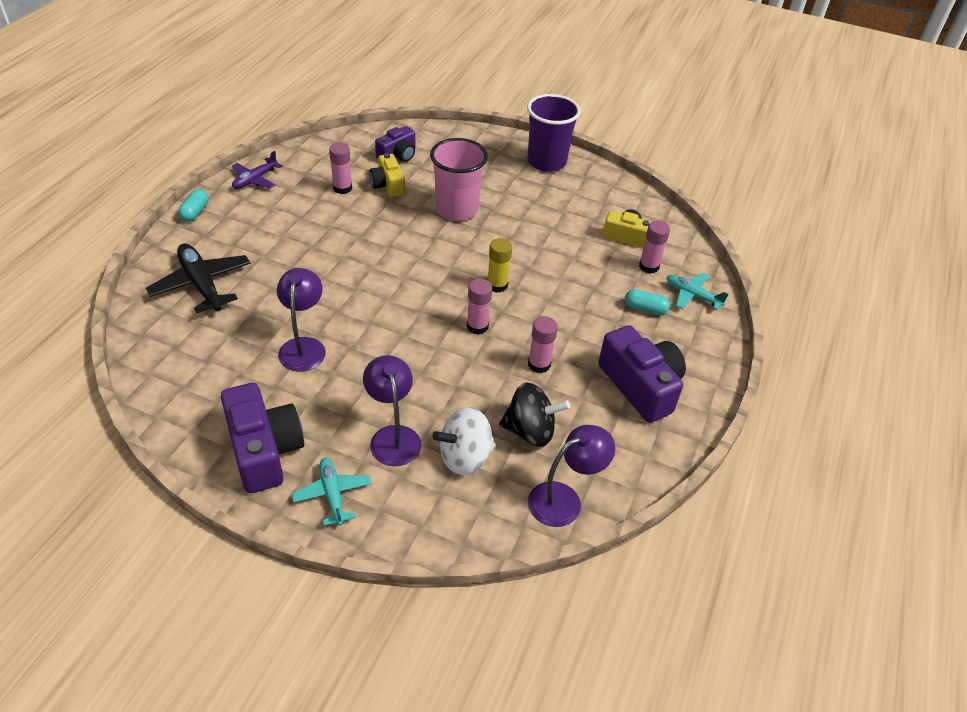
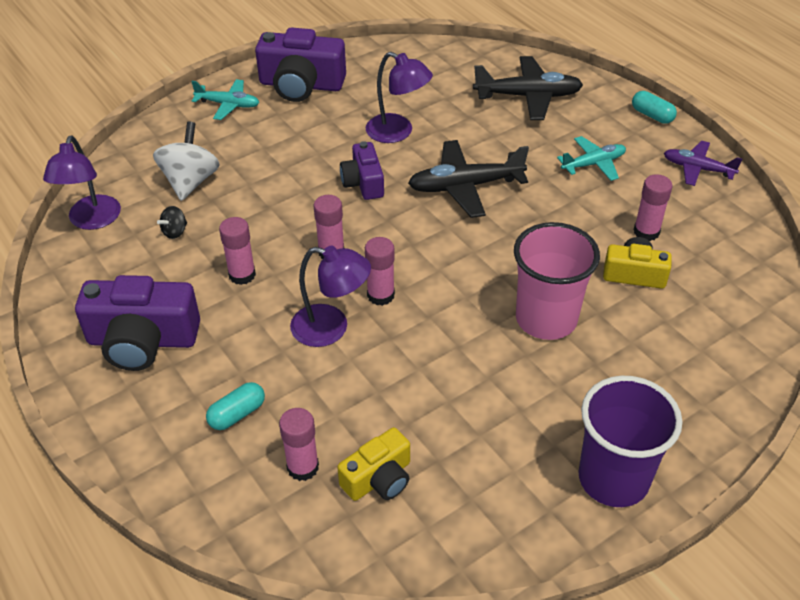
camera: 125 degrees right, 0 degrees up
purple plane [232,151,283,189] -> purple plane turned 45 degrees counterclockwise [664,141,742,186]
purple lamp [363,355,421,466] -> purple lamp moved to [290,246,371,347]
purple camera [375,126,415,162] -> purple camera moved to [340,141,384,200]
yellow glue stick [487,238,512,293] -> pink glue stick [365,237,395,306]
black spinning top [499,382,570,447] -> black spinning top [157,206,187,239], size x0.48
turquoise plane [667,272,729,310] -> turquoise plane moved to [557,136,626,181]
none -> black plane [408,140,529,218]

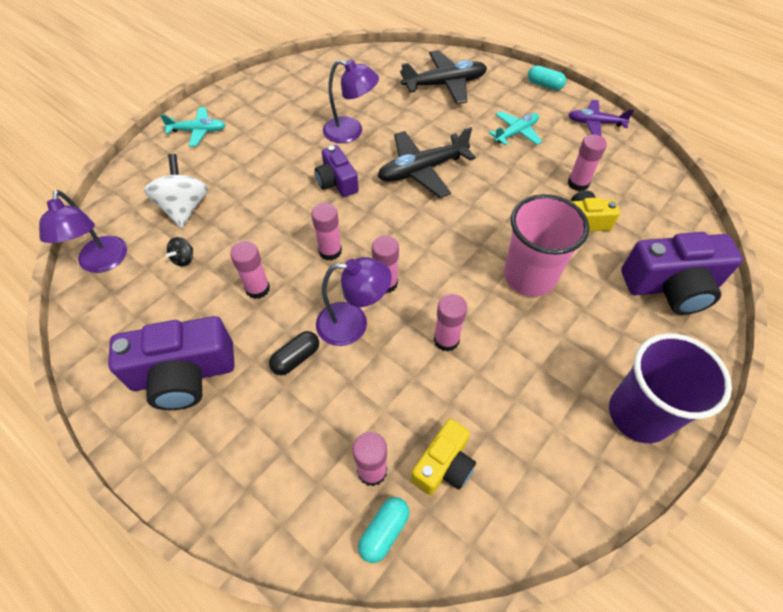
camera: 15 degrees left, 10 degrees up
turquoise capsule [206,382,265,430] -> turquoise capsule moved to [358,497,410,563]
purple camera [255,27,346,102] -> purple camera moved to [621,232,743,315]
none -> black capsule [269,331,319,375]
none -> pink glue stick [434,294,467,352]

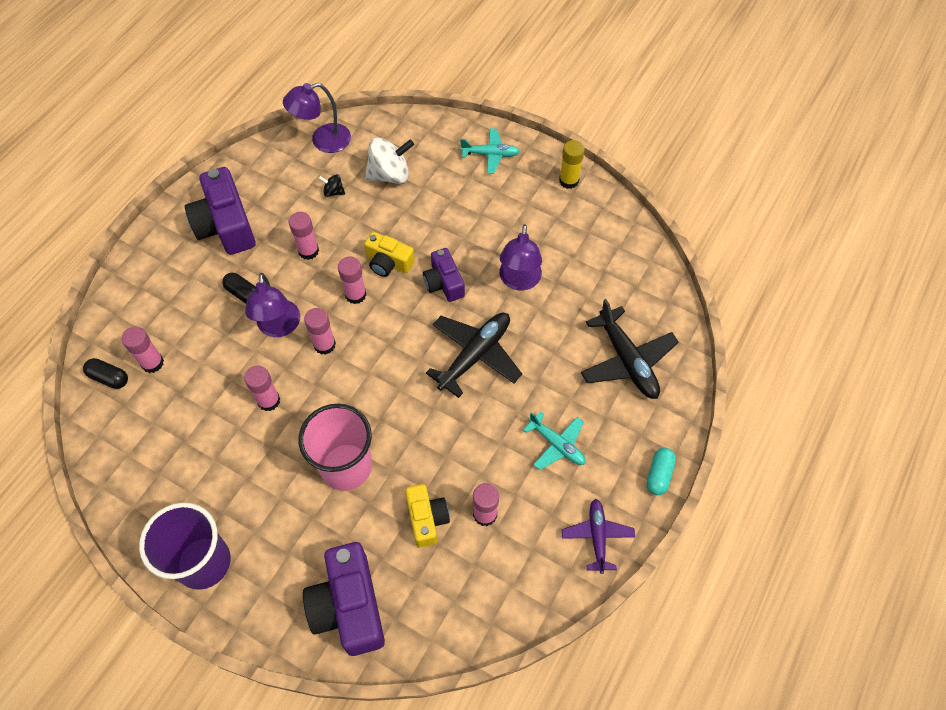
camera: 80 degrees right, 5 degrees up
turquoise plane [160,107,226,147] -> turquoise plane turned 75 degrees counterclockwise [460,128,520,174]
purple camera [315,145,359,197] -> purple camera turned 75 degrees counterclockwise [423,248,465,302]
turquoise capsule [358,497,410,563] -> black capsule [83,358,128,389]
black plane [378,127,476,198] -> black plane turned 75 degrees clockwise [426,312,522,398]
yellow camera [411,419,476,495] -> yellow camera moved to [364,232,415,277]
none -> yellow glue stick [559,140,585,189]

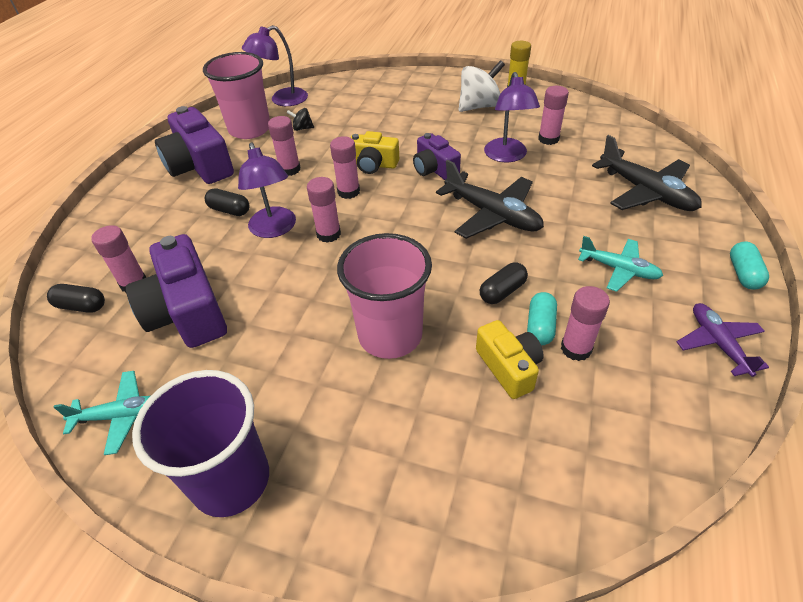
camera: 10 degrees left, 15 degrees down
pink glue stick [244,366,280,411] -> pink glue stick moved to [538,86,569,145]
purple camera [303,542,385,656] -> purple camera moved to [126,234,227,348]
white spinning top [365,137,414,184] -> white spinning top moved to [459,60,505,112]
black plane [426,312,522,398] -> black plane turned 105 degrees clockwise [436,160,544,239]
turquoise plane [460,128,520,174] -> turquoise plane moved to [53,371,150,455]
none -> pink cup [203,52,270,139]
none -> black capsule [480,262,528,304]
none -> turquoise capsule [527,292,557,345]

